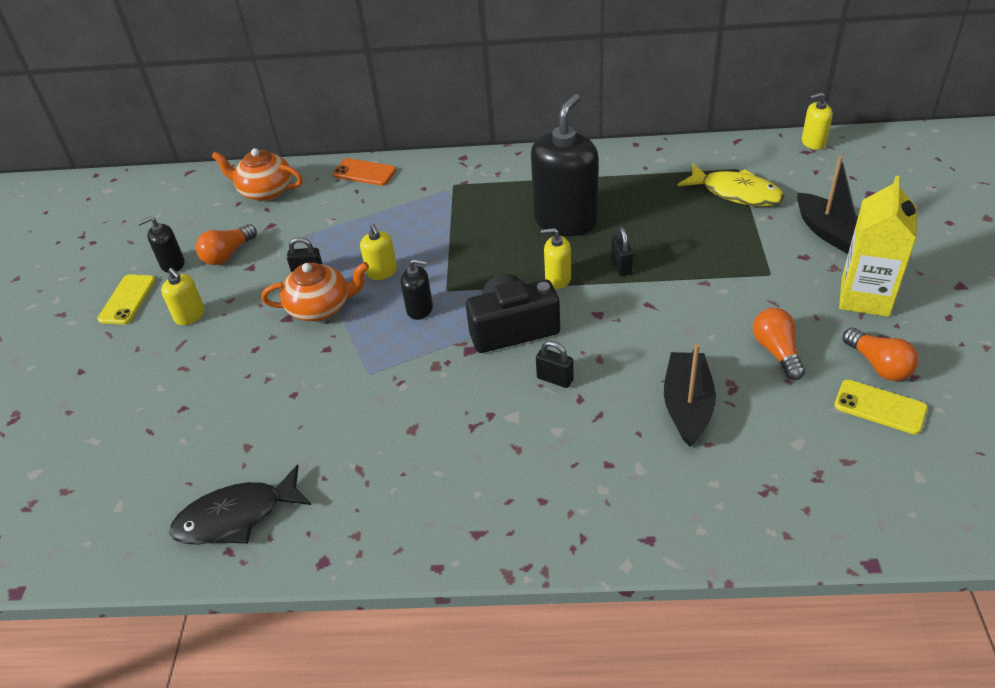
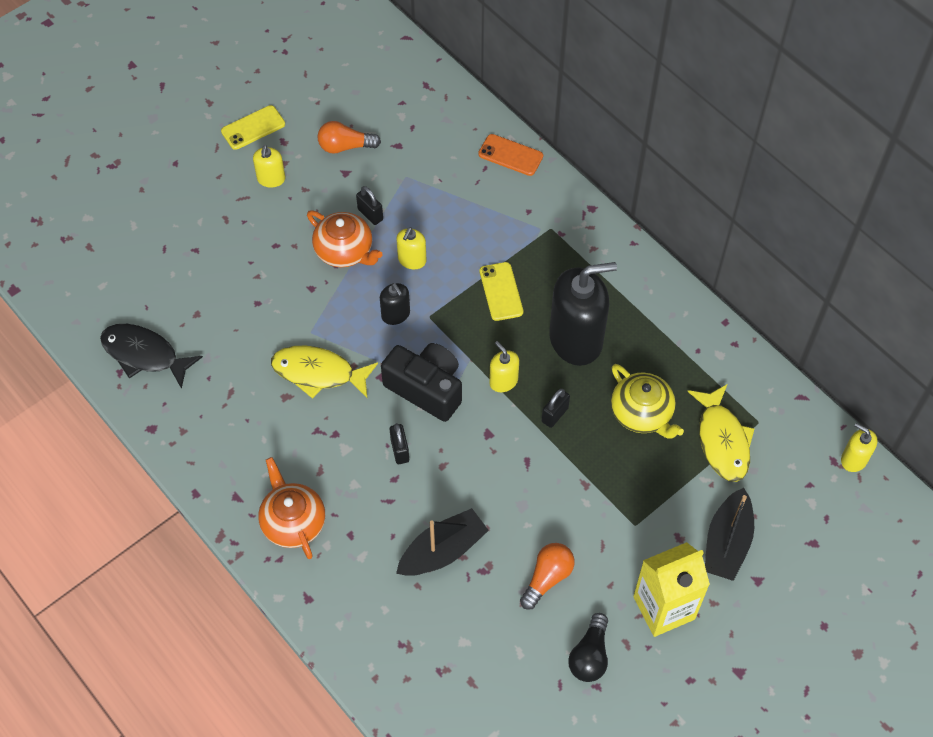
camera: 45 degrees right, 15 degrees up
black soap dispenser [138,217,184,273] -> none
orange teapot [212,148,303,201] -> orange teapot moved to [258,457,325,559]
orange phone [333,158,397,186] -> orange phone turned 45 degrees counterclockwise [478,134,543,176]
yellow phone [834,380,928,434] -> yellow phone moved to [480,262,523,321]
orange light bulb [843,328,919,381] -> black light bulb [568,613,608,682]
none -> yellow fish [271,345,378,399]
none -> yellow teapot [611,364,684,439]

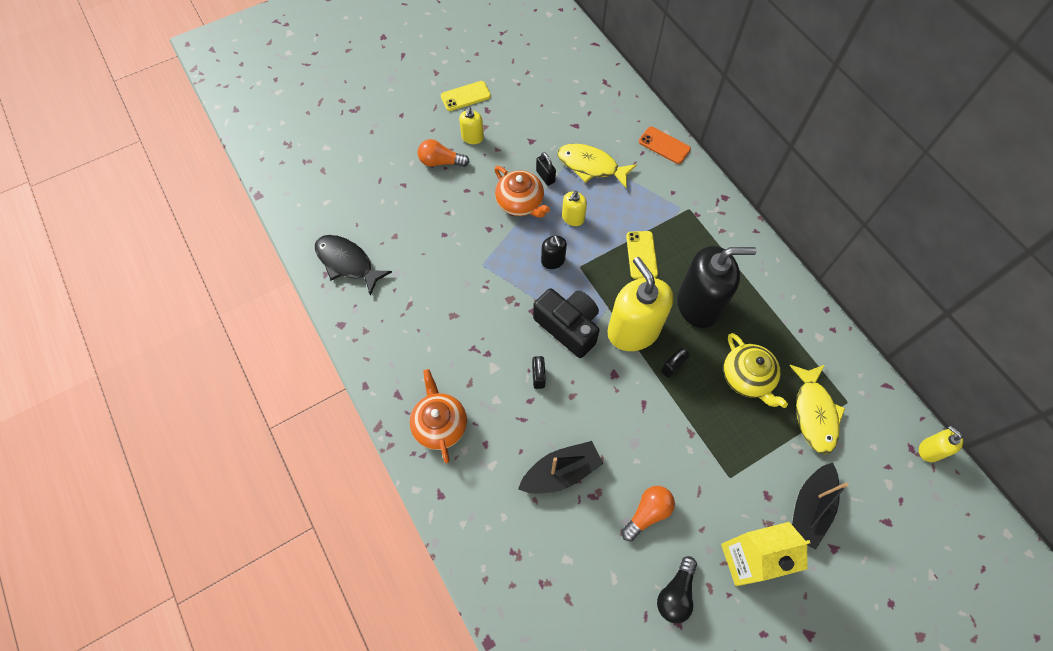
camera: 10 degrees right, 5 degrees up
yellow fish [271,345,378,399] -> yellow fish moved to [557,144,637,189]
orange light bulb [318,121,381,154] -> orange light bulb moved to [418,139,470,167]
yellow soap dispenser [489,341,519,392] -> yellow soap dispenser [607,257,674,351], size x2.15

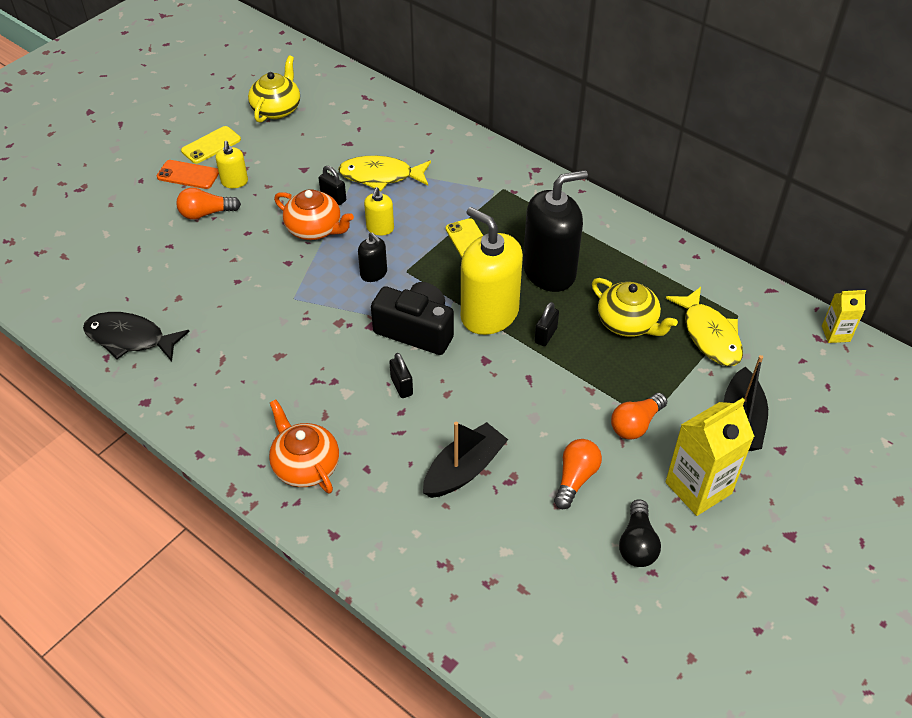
camera: 20 degrees left, 15 degrees down
orange phone [639,127,691,164] -> orange phone moved to [157,160,219,189]
yellow soap dispenser [919,426,963,462] -> yellow carton [822,290,866,343]
none -> yellow teapot [248,55,300,123]
none -> orange light bulb [611,393,667,440]

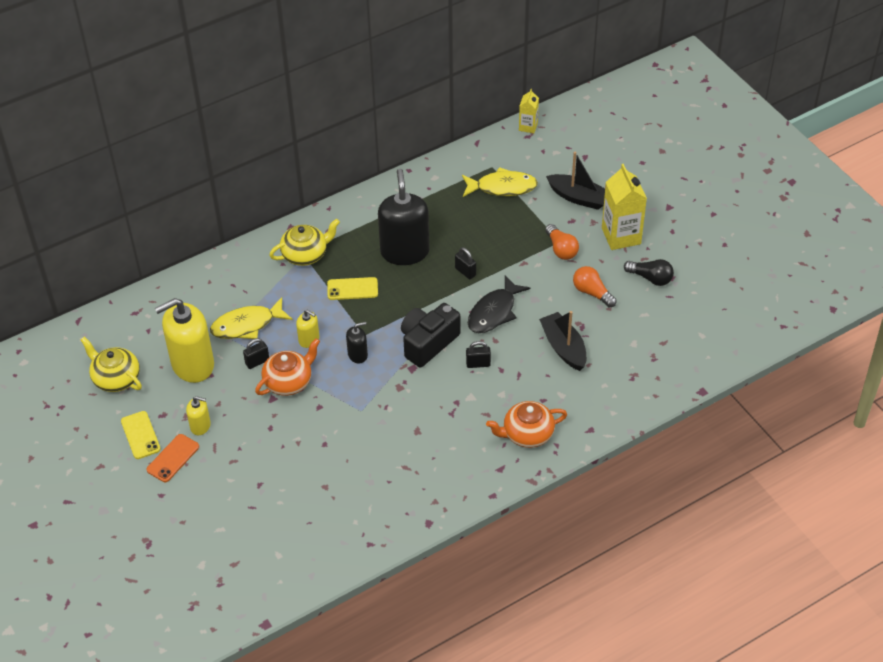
camera: 70 degrees left, 0 degrees up
black fish [83,312,190,361] -> black fish moved to [468,275,530,333]
orange light bulb [176,187,241,220] -> none
yellow fish [338,156,431,191] -> yellow fish turned 45 degrees clockwise [210,297,292,339]
yellow soap dispenser [461,207,523,335] -> yellow soap dispenser moved to [155,298,214,383]
yellow teapot [592,278,678,337] -> yellow teapot moved to [269,219,340,266]

